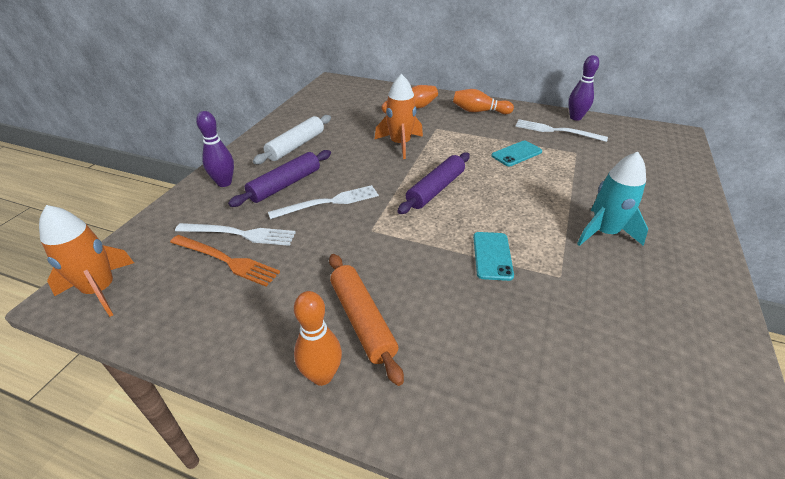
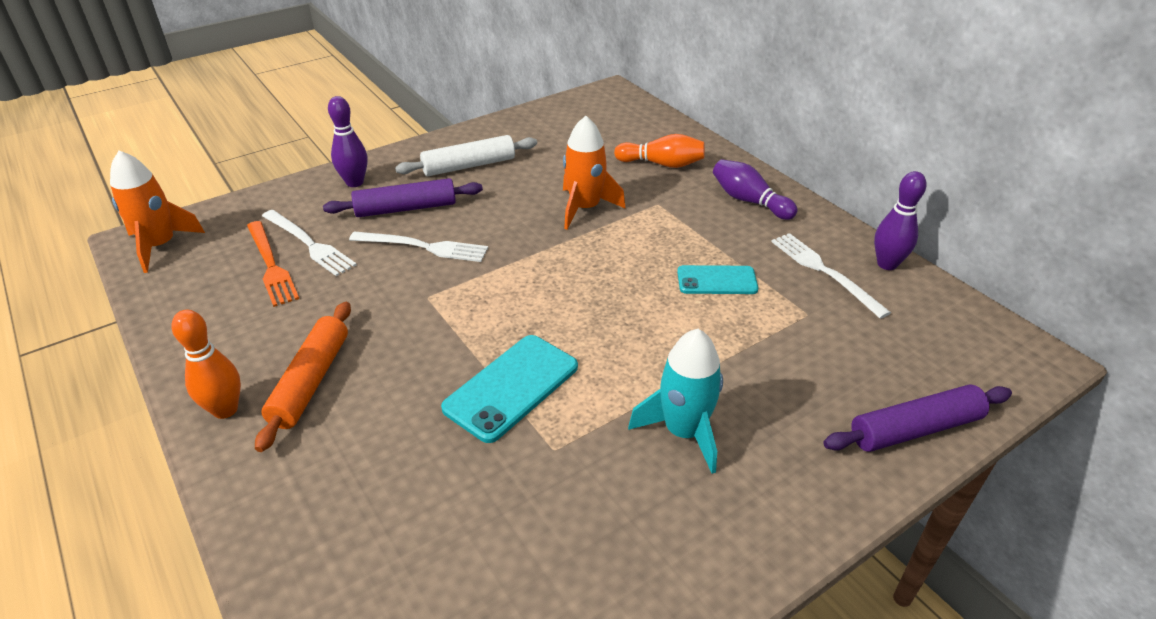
camera: 35 degrees right, 0 degrees up
purple rolling pin [398,152,470,214] -> purple rolling pin moved to [823,384,1012,452]
orange bowling pin [453,89,514,114] -> purple bowling pin [713,159,798,220]
turquoise phone [473,232,514,281] -> turquoise phone [441,335,578,443], size x1.52

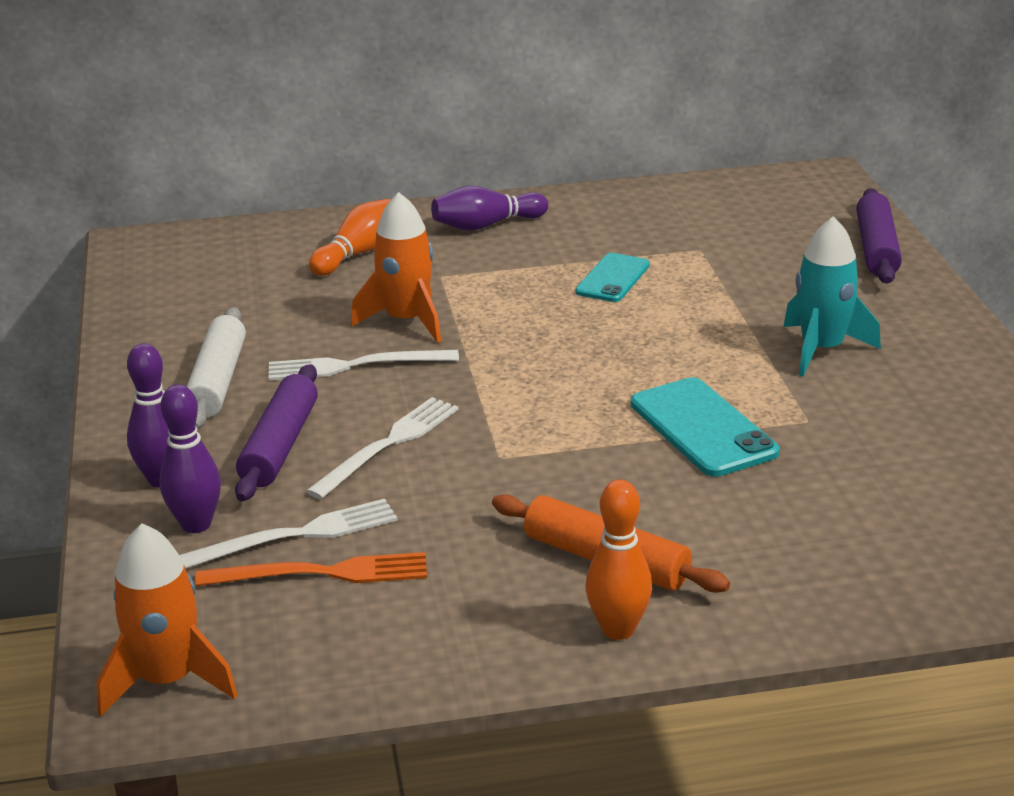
camera: 65 degrees left, 10 degrees down
white fork [771,233,891,319] -> white fork moved to [269,350,459,381]
purple bowling pin [874,171,927,270] -> purple bowling pin moved to [159,384,221,533]

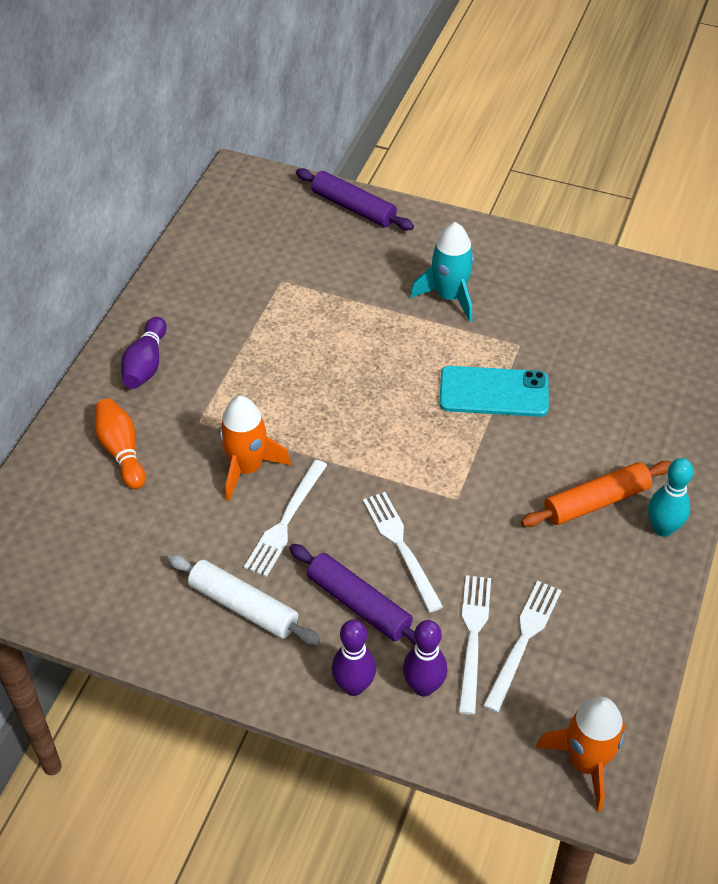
camera: 60 degrees left, 20 degrees up
orange fork [195,552,427,586] -> white fork [483,581,562,713]
turquoise phone [575,253,650,302] -> none
orange bowling pin [586,480,652,640] -> turquoise bowling pin [648,458,694,537]

